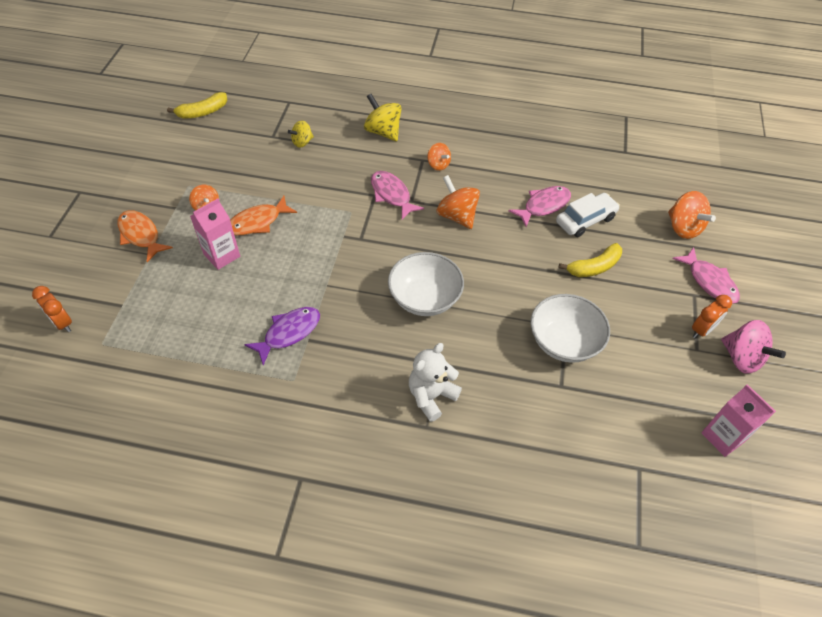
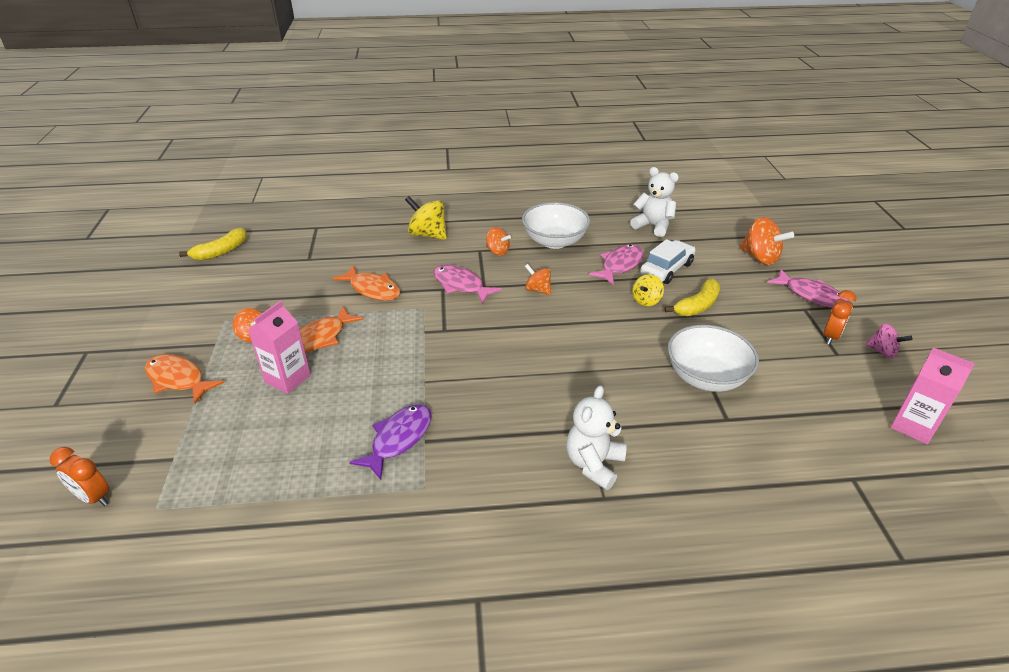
camera: 15 degrees left, 15 degrees down
yellow spinning top [288,120,314,148] -> yellow spinning top moved to [632,274,664,306]
white bowl [388,252,464,316] -> white bowl moved to [522,202,590,249]
orange spinning top [437,175,480,229] -> orange spinning top [525,264,551,295], size x0.61
pink spinning top [721,320,786,374] -> pink spinning top [865,324,913,358], size x0.61
none -> orange fish [332,266,400,301]
none -> white teddy bear [630,167,679,237]

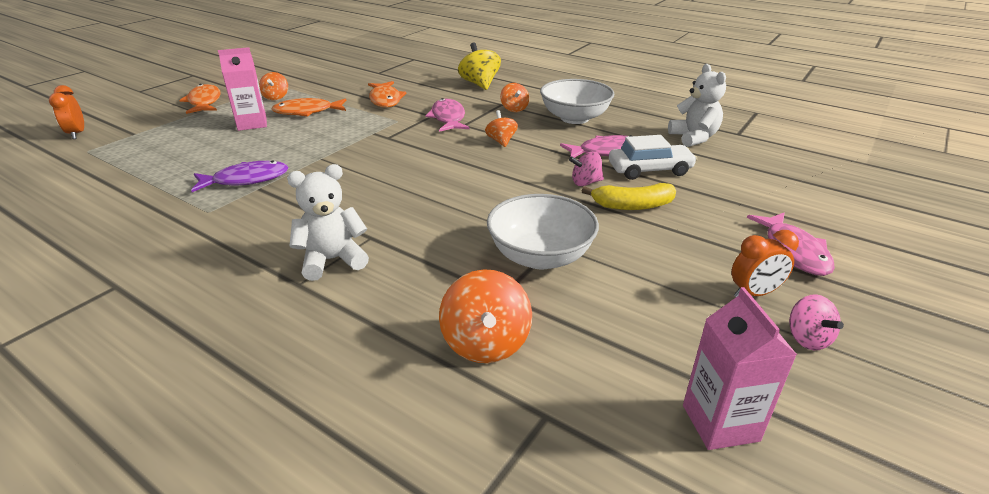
camera: 40 degrees right, 5 degrees down
yellow banana [179,228,247,260] -> none
yellow spinning top [632,274,664,306] -> pink spinning top [569,152,604,186]
orange spinning top [739,217,794,265] -> orange spinning top moved to [439,269,532,363]

